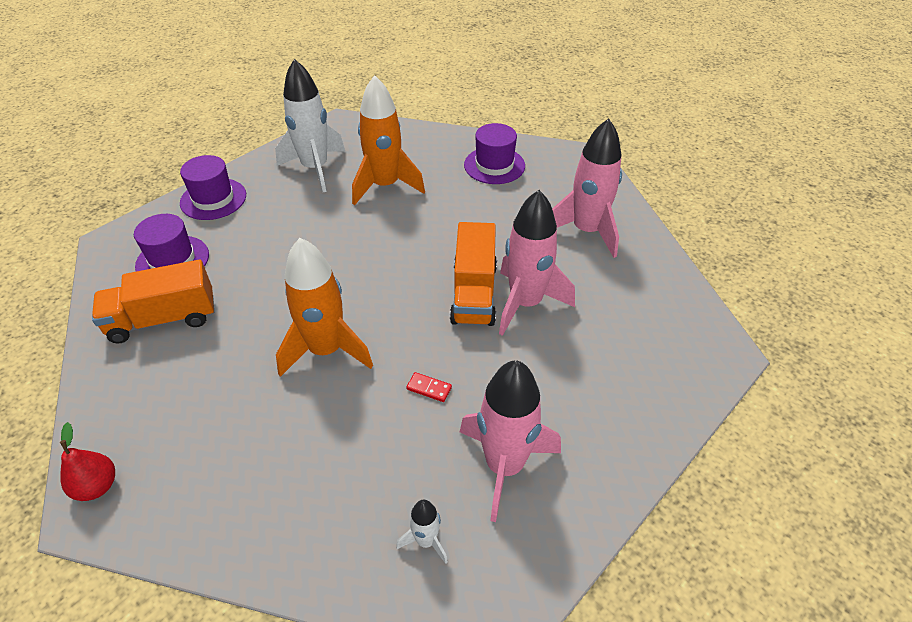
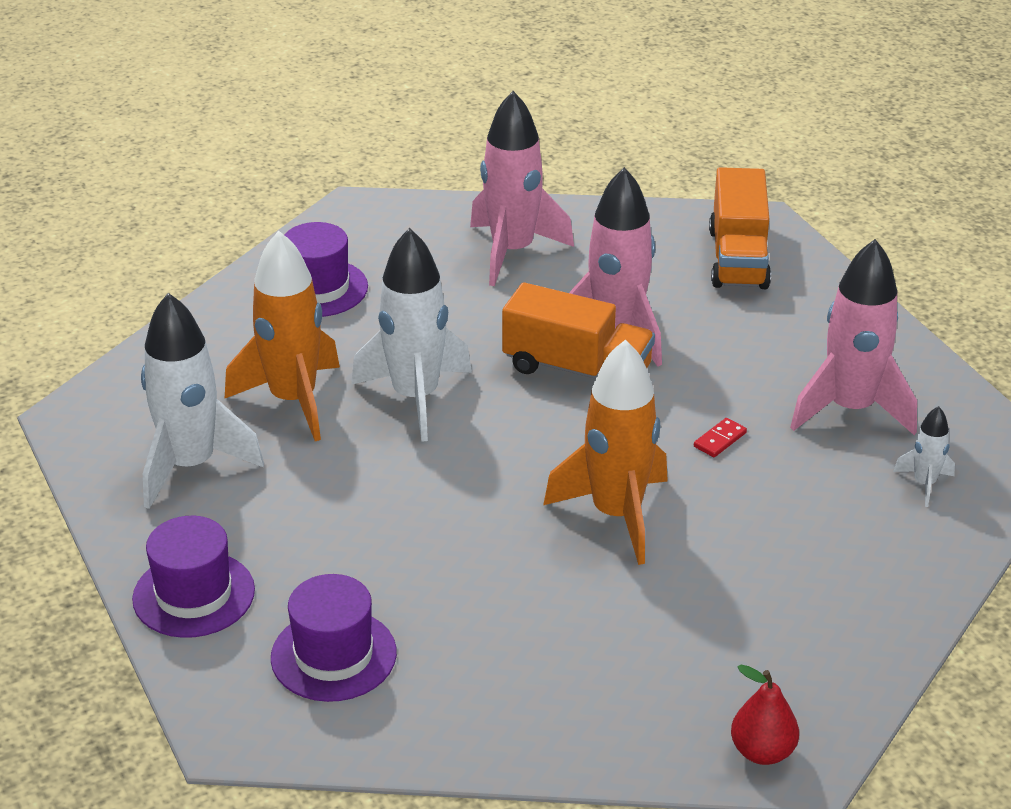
camera: 70 degrees left, 10 degrees down
orange truck [92,260,214,344] -> orange truck moved to [709,167,771,289]
none -> white rocket [351,228,472,442]

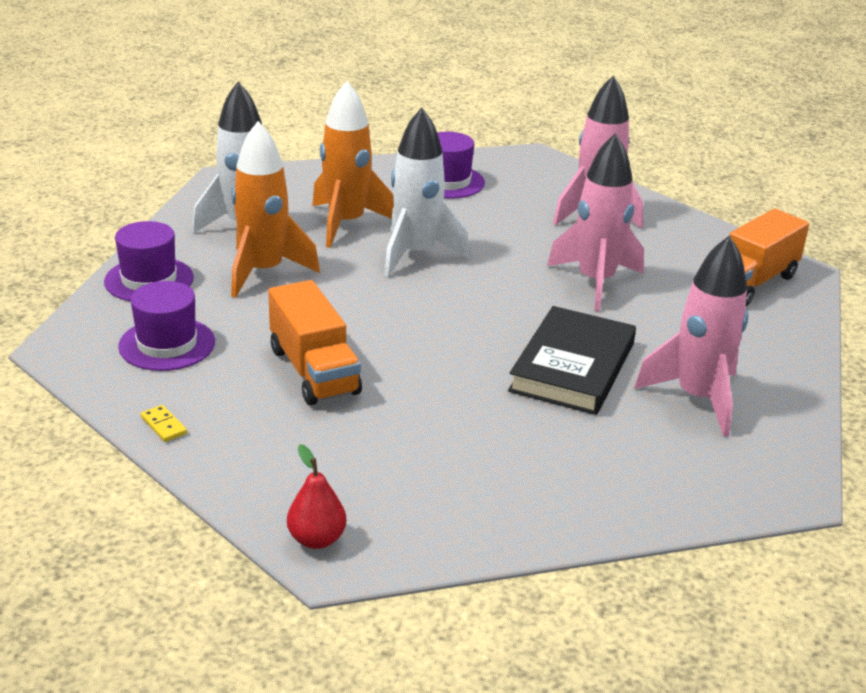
camera: 40 degrees right, 5 degrees down
orange truck [502,282,655,379] -> orange truck moved to [268,280,362,405]
orange rocket [543,340,668,565] -> orange rocket moved to [231,121,320,298]
red domino [694,418,747,457] -> black book [508,306,636,415]
white rocket [893,406,955,507] -> none
none -> yellow domino [141,405,187,442]

